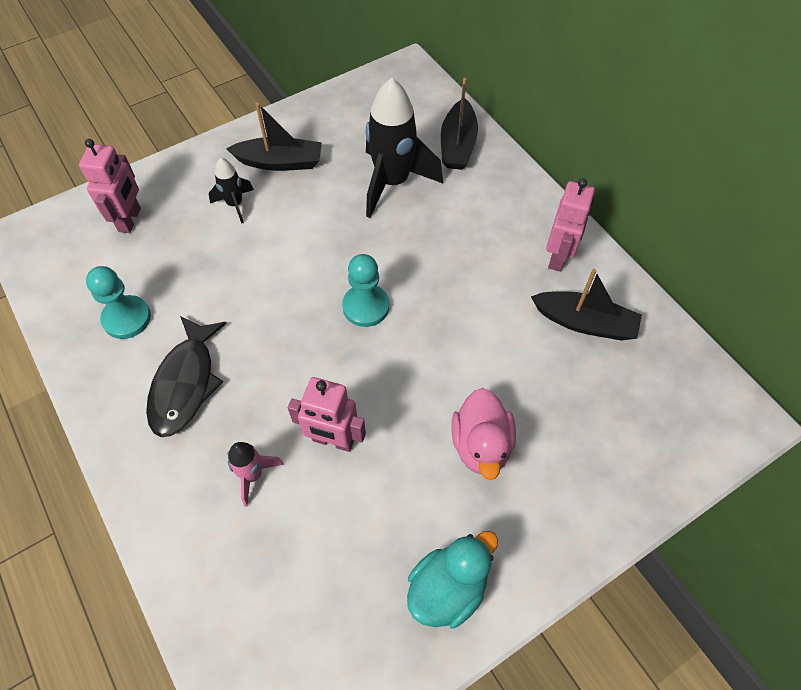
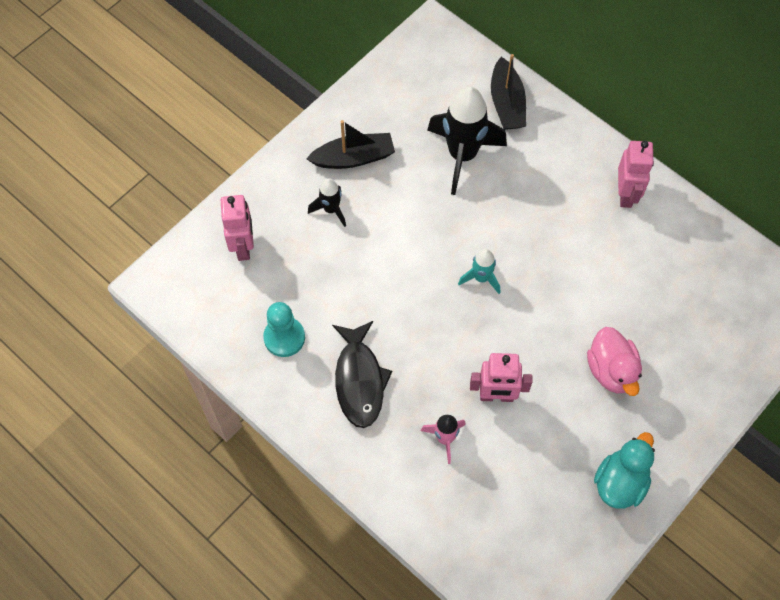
camera: 15 degrees left, 5 degrees up
turquoise pawn [342,254,389,327] -> turquoise rocket [458,249,500,294]
black boat [531,269,642,341] -> none

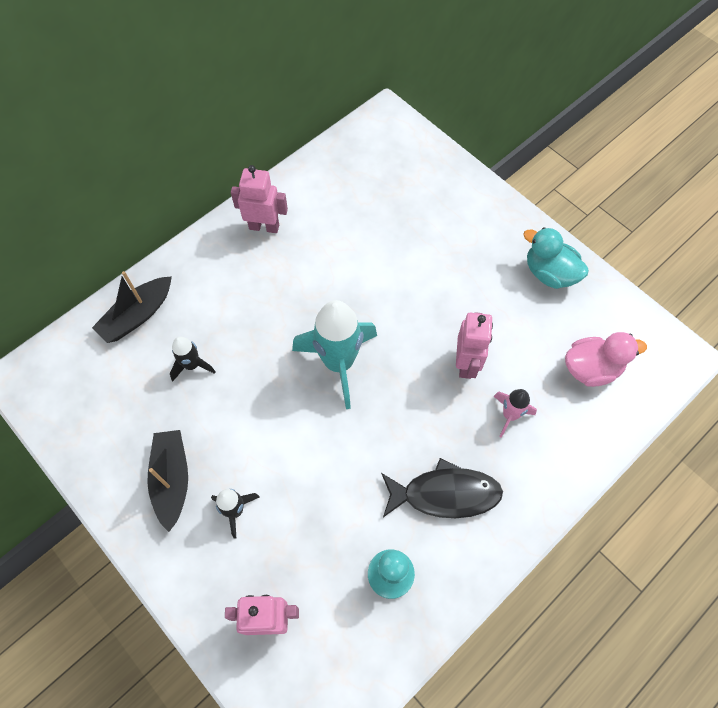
camera: 85 degrees left, 0 degrees up
black rocket [427,86,507,195] -> black rocket [170,337,215,381], size x0.50
turquoise rocket [458,249,500,294] -> turquoise rocket [292,300,377,409], size x2.00
black boat [491,54,526,130] -> black boat turned 135 degrees clockwise [92,271,172,343]
pink duck [587,327,642,396] -> pink duck moved to [565,332,647,387]

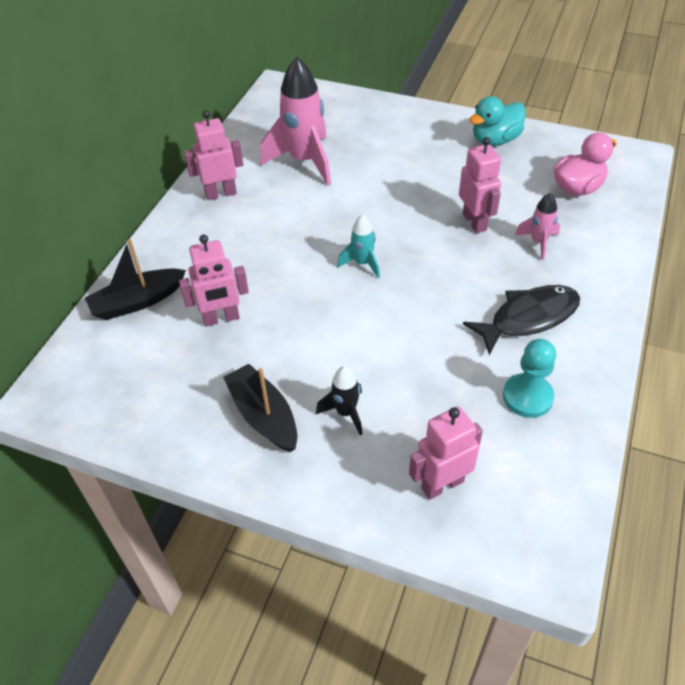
camera: 25 degrees left, 15 degrees down
black boat [92,271,172,343] -> black boat turned 45 degrees clockwise [85,239,186,320]
black rocket [170,337,215,381] -> pink robot [179,235,249,327]
turquoise rocket [292,300,377,409] -> turquoise rocket [337,214,380,278], size x0.50
turquoise duck [523,227,589,289] -> turquoise duck turned 45 degrees counterclockwise [469,96,526,146]
none -> pink rocket [260,57,331,185]

